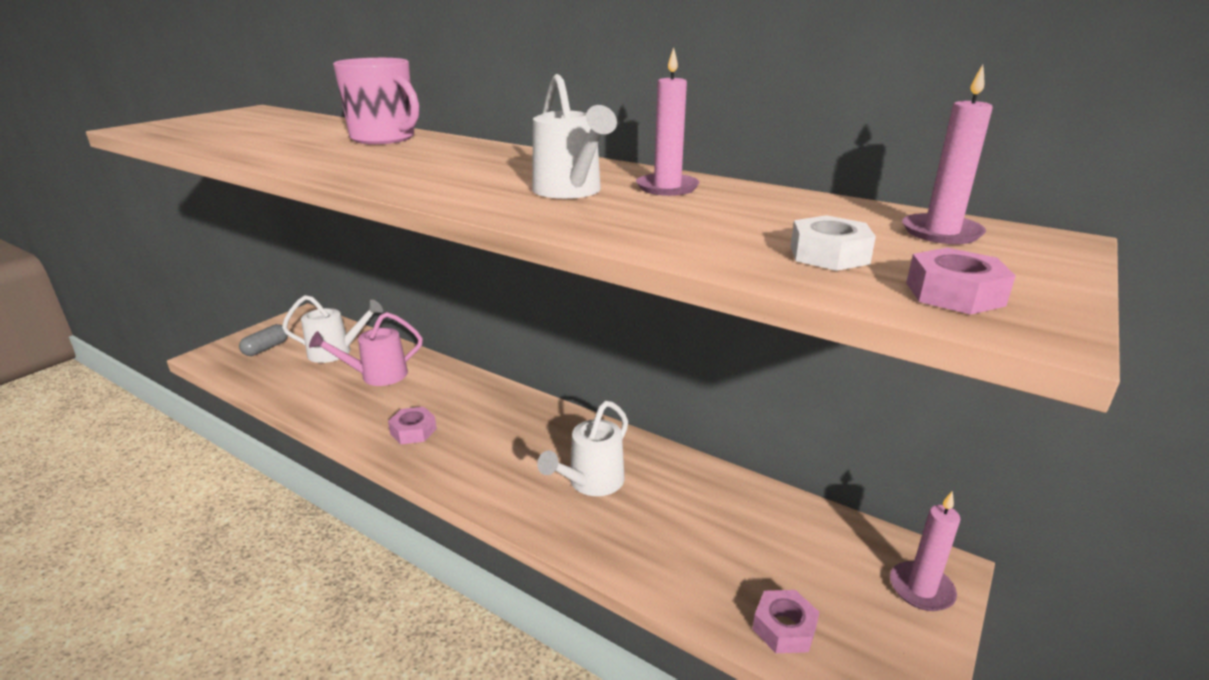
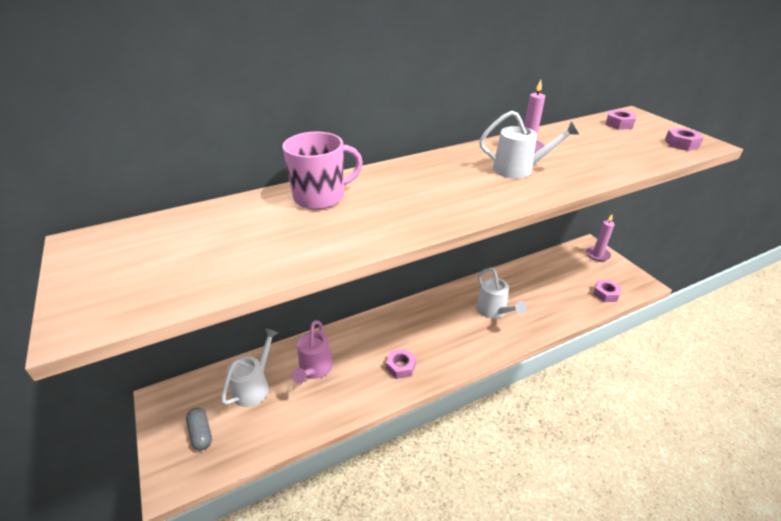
camera: 60 degrees left, 10 degrees up
white nut [790,215,876,271] -> none
pink candle [902,65,993,244] -> pink nut [605,110,636,130]

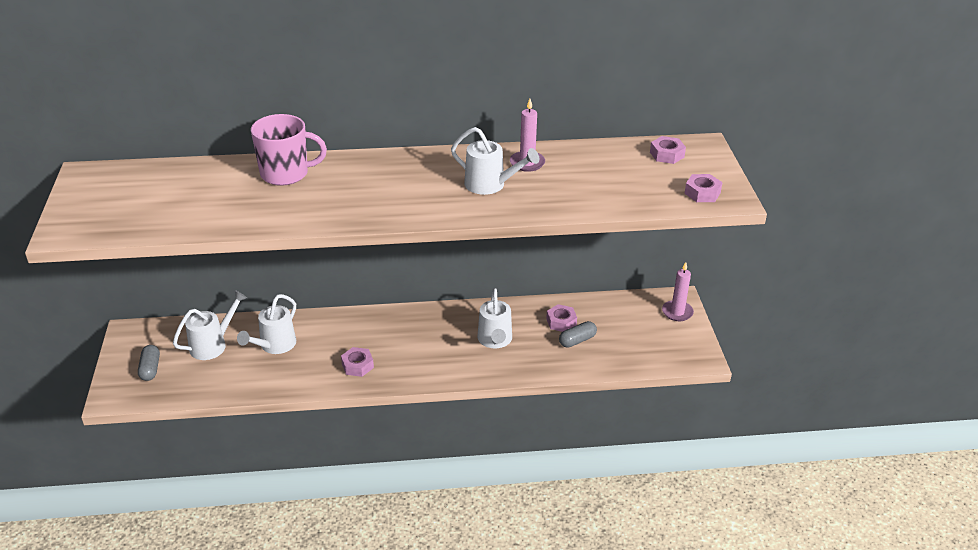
camera: 20 degrees right, 0 degrees up
pink watering can [292,320,333,383] -> white watering can [237,294,296,354]
pink nut [593,280,621,302] -> pink nut moved to [546,304,577,332]
none -> grey capsule [559,321,597,348]

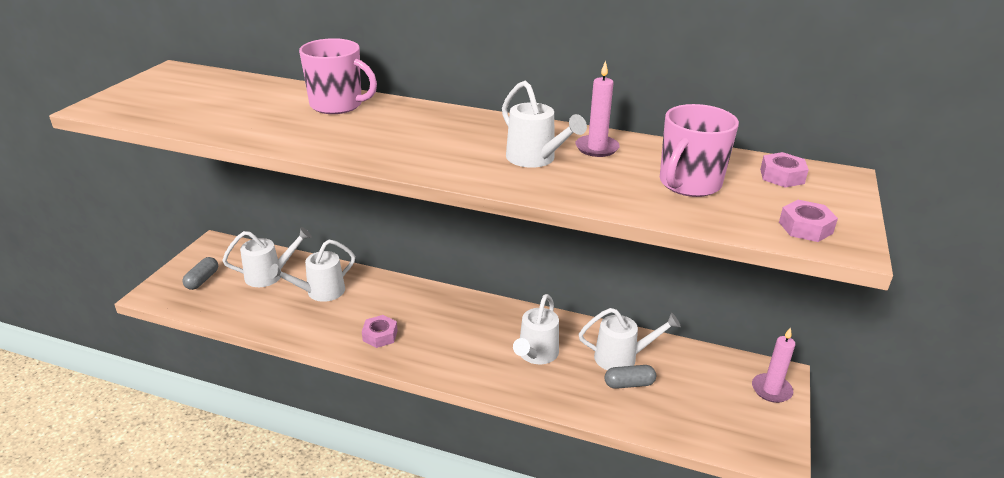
camera: 25 degrees right, 5 degrees down
pink nut [546,304,577,332] -> white watering can [579,308,681,370]
none -> pink mug [660,104,739,197]

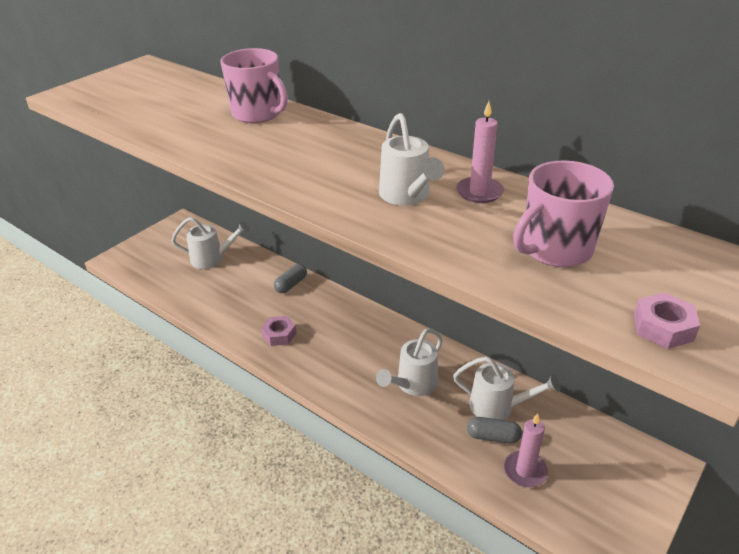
camera: 20 degrees right, 5 degrees up
grey capsule [182,257,218,290] -> grey capsule moved to [274,264,307,293]
white watering can [269,240,355,302] -> none
pink candle [752,327,795,403] -> pink candle moved to [504,413,548,487]
pink nut [760,152,809,188] -> none

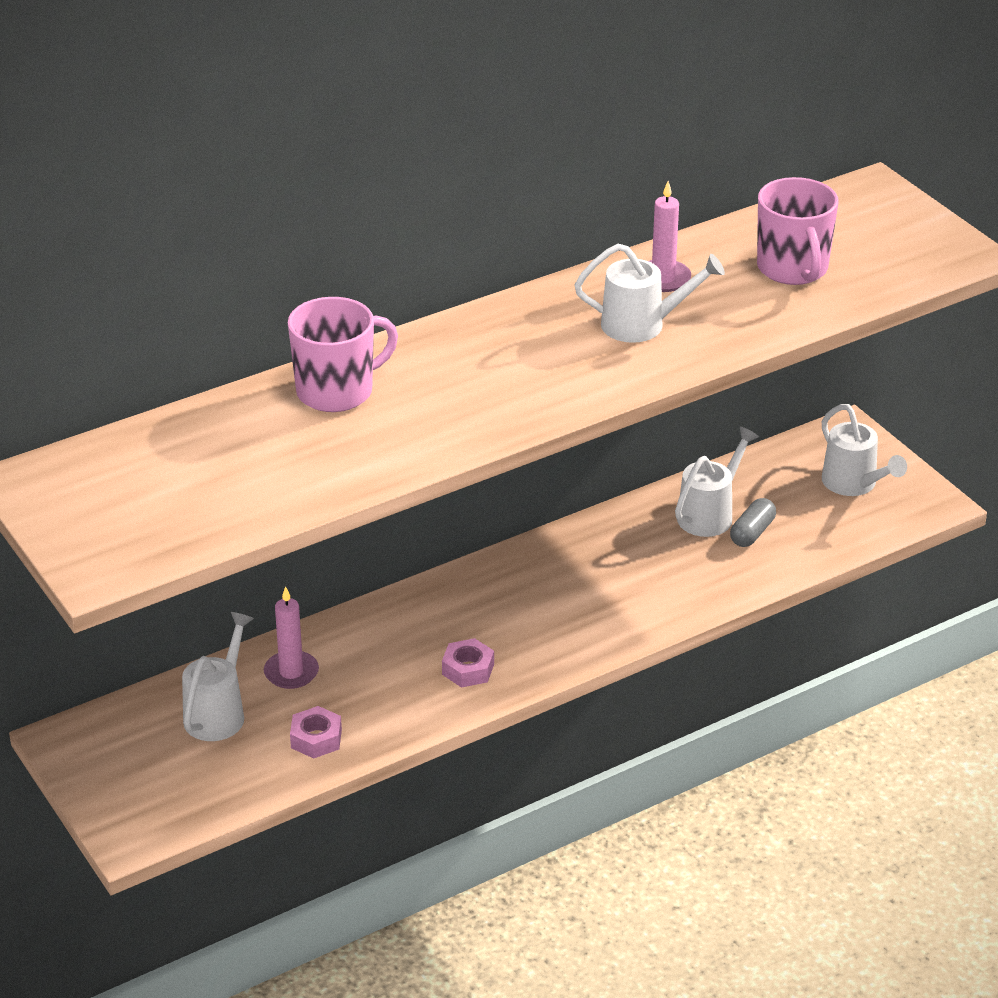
camera: 70 degrees left, 0 degrees up
grey capsule [274,264,307,293] -> none
white watering can [376,328,443,396] -> white watering can moved to [822,404,907,496]
pink candle [504,413,548,487] -> pink candle moved to [264,586,319,689]
pink nut [634,293,700,349] -> pink nut moved to [290,706,342,759]

